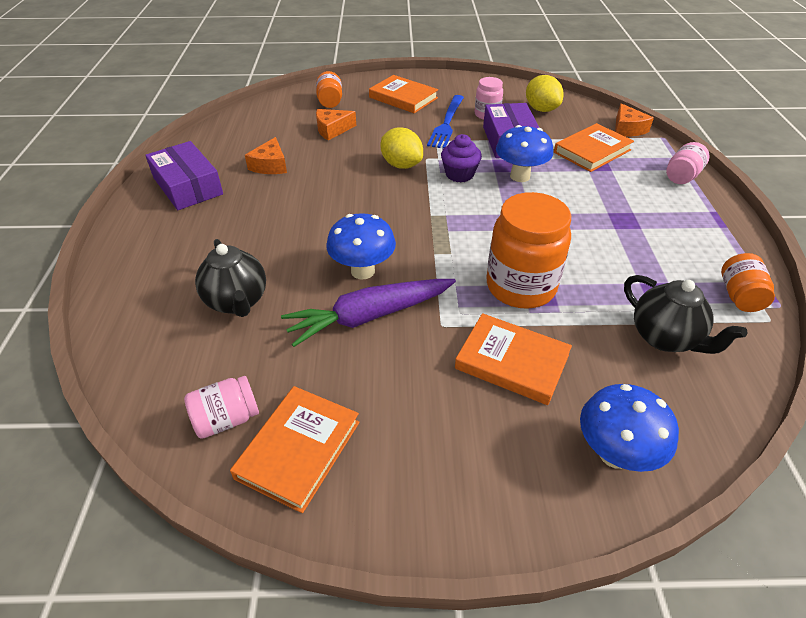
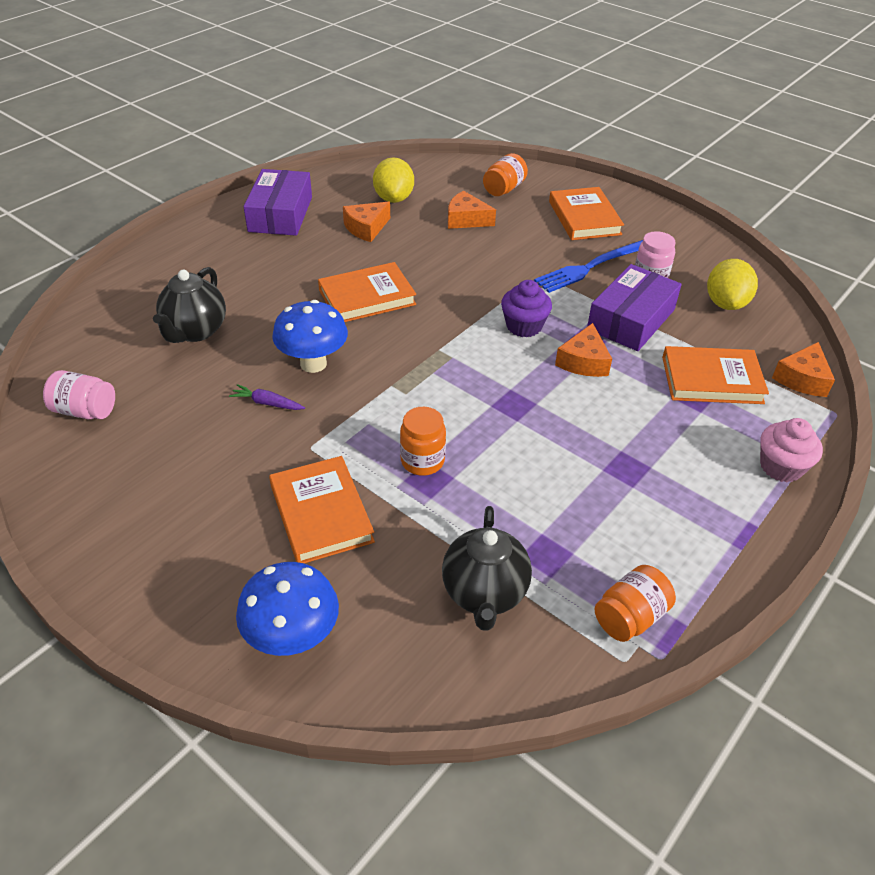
camera: 40 degrees right, 0 degrees up
orange book [230,386,359,513] -> orange book moved to [318,262,416,322]
purple carrot [281,279,456,347] -> purple carrot [229,384,305,410], size x0.42
yellow lemon [380,127,423,169] -> yellow lemon moved to [373,157,414,203]
orange jar [487,192,571,309] -> orange jar [400,407,446,476], size x0.53
blue mushroom [496,125,553,182] -> orange cheese [555,323,612,377]
pink jar [666,142,710,184] -> pink cupcake [760,418,823,482]

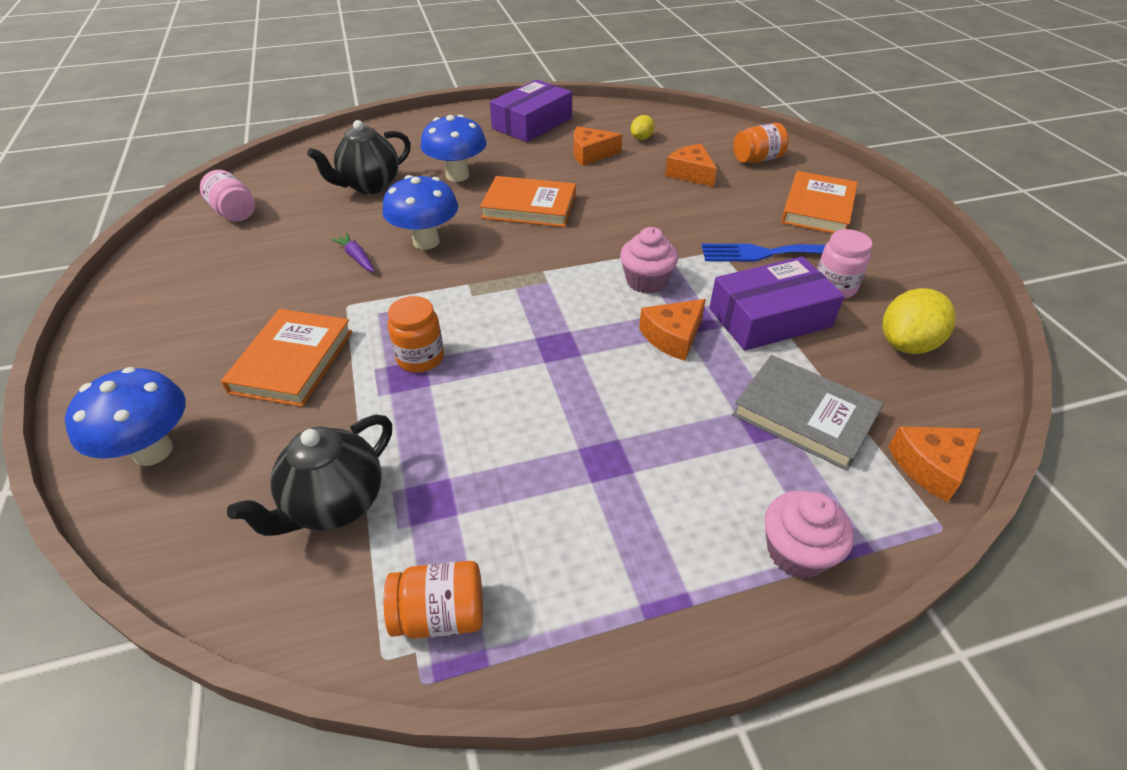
camera: 35 degrees right, 0 degrees up
yellow lemon [373,157,414,203] -> yellow lemon [631,115,655,140], size x0.55
purple cupcake [501,280,552,338] -> pink cupcake [620,227,678,294]
orange book [662,346,769,404] -> grey book [732,355,883,471]
none -> blue mushroom [421,115,487,182]

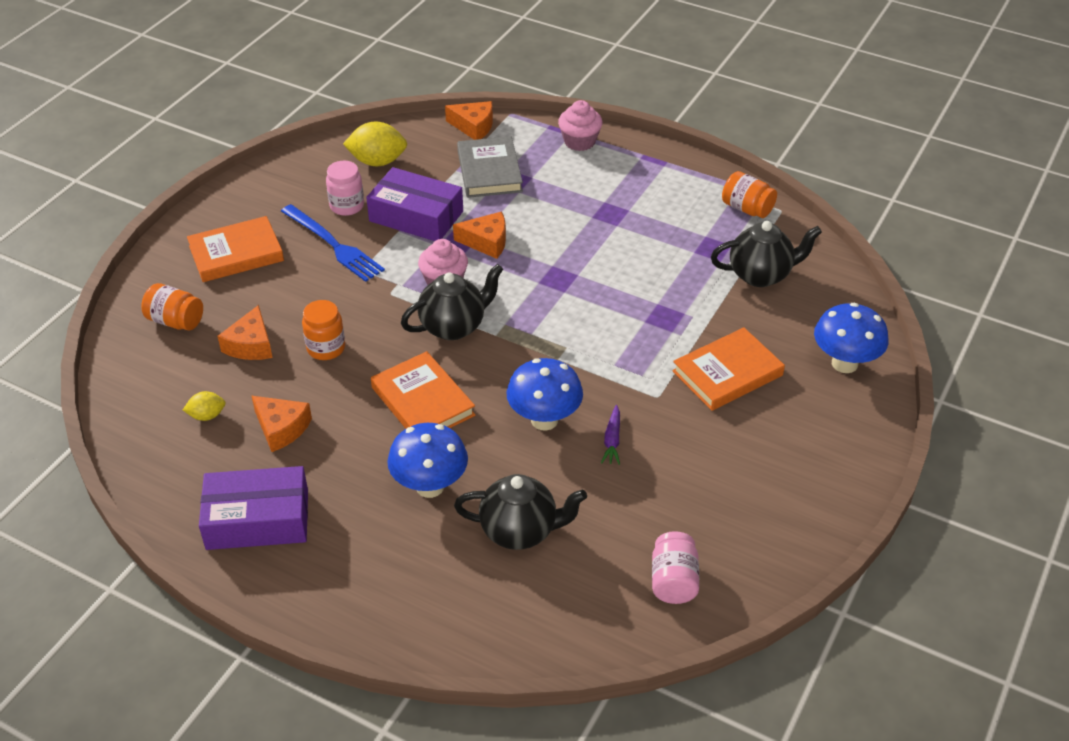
camera: 135 degrees left, 0 degrees up
orange jar [388,296,444,373] -> orange jar moved to [302,300,345,360]
none -> black teapot [401,264,503,340]

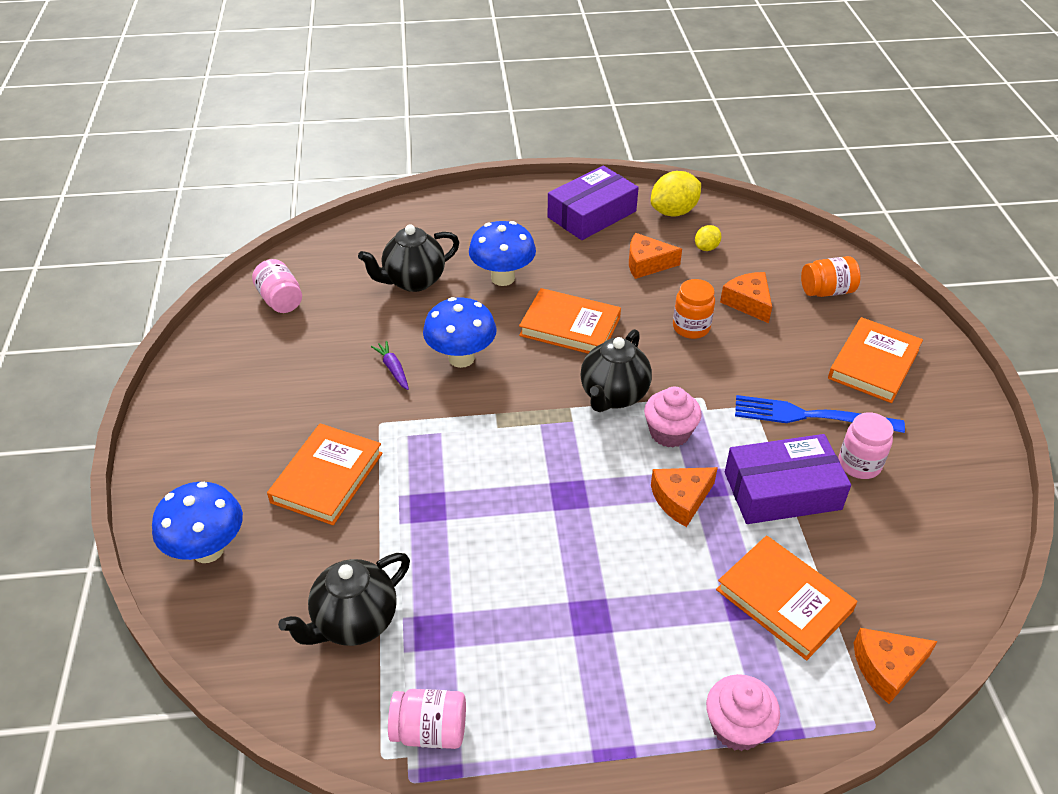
camera: 145 degrees right, 0 degrees up
yellow lemon [343,121,407,166] -> yellow lemon moved to [651,171,701,216]
grey book [457,136,523,198] -> orange book [716,535,858,660]
orange jar [722,171,777,218] -> pink jar [388,689,466,749]

